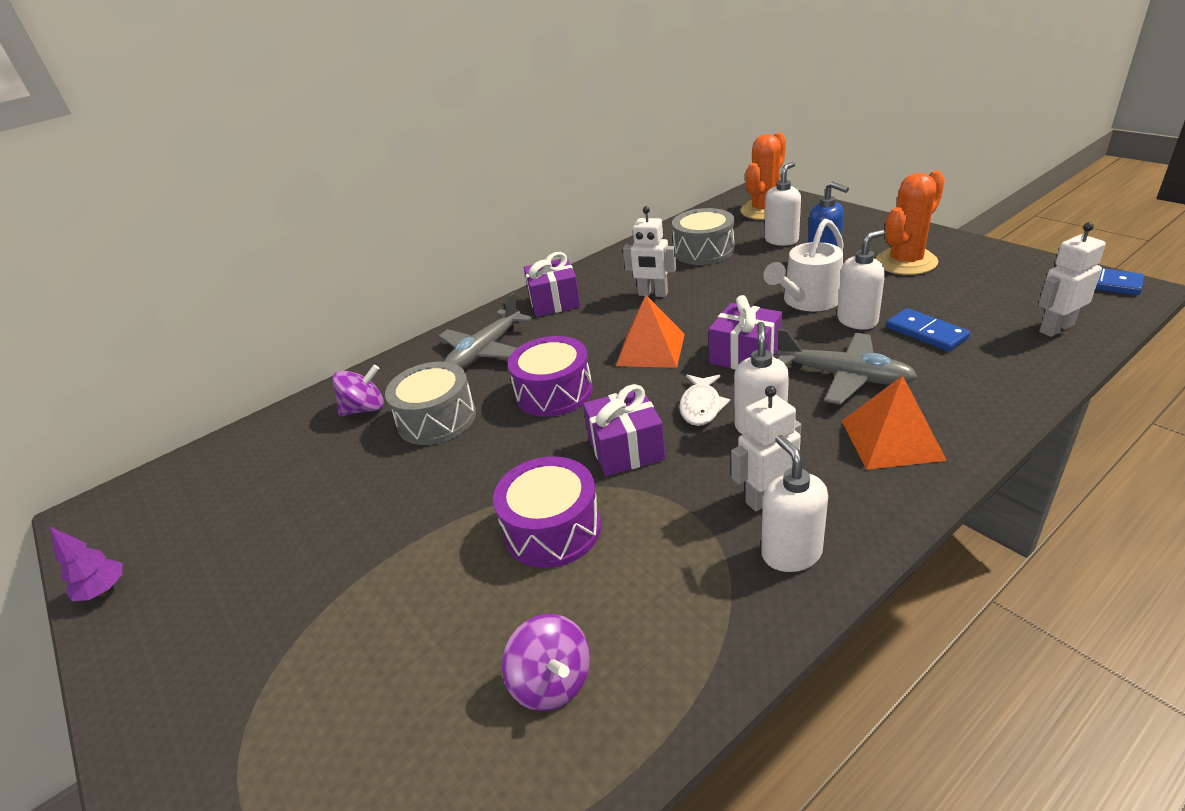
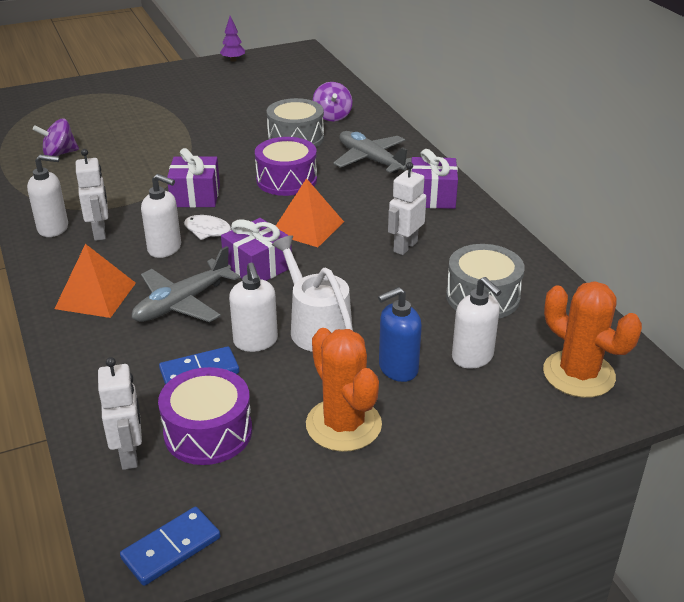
camera: 100 degrees right, 0 degrees up
purple drum [493,456,601,568] -> purple drum moved to [158,367,252,465]

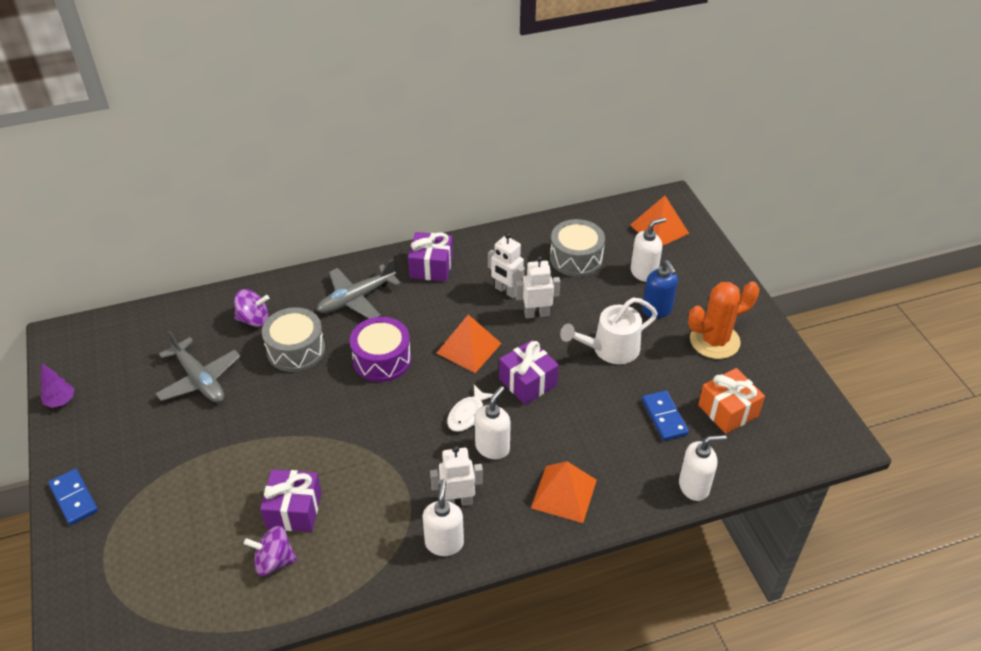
camera: 85 degrees left, 10 degrees up
purple spinning top [33,119,79,156] -> purple spinning top turned 105 degrees clockwise [244,526,297,576]
white robot [98,357,142,470] -> white robot moved to [516,256,560,319]
blue domino [120,507,220,586] -> blue domino moved to [48,469,98,525]
grey plane [132,246,240,322] -> grey plane moved to [155,331,241,403]
purple drum [158,367,252,465] -> orange gift [698,368,765,434]
purple gift [167,148,220,208] -> purple gift moved to [260,469,322,532]
white soap dispenser [229,263,278,352] -> white soap dispenser moved to [679,435,727,501]
orange cactus [543,281,642,398] -> orange pyramid [630,196,689,246]

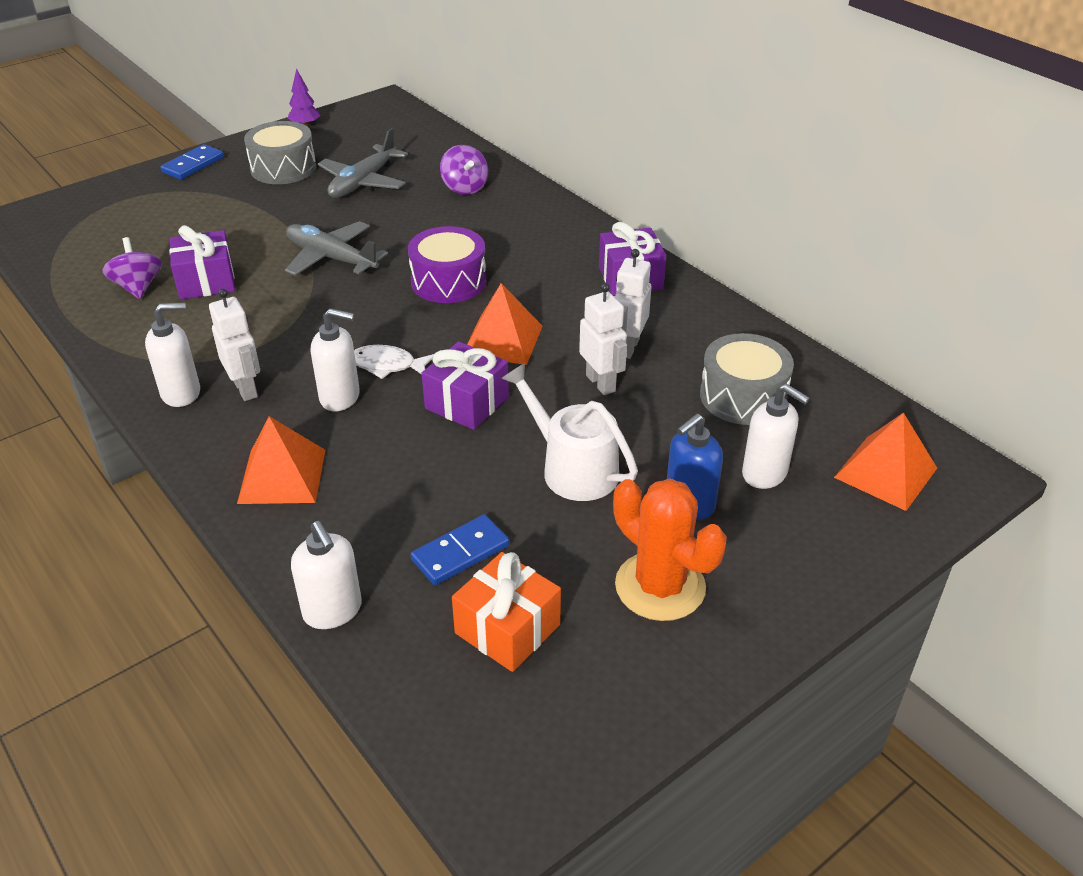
camera: 70 degrees right, 5 degrees down
grey drum [262,307,325,372] -> grey drum moved to [244,121,316,184]
grey plane [317,259,401,319] -> grey plane moved to [285,221,388,276]

